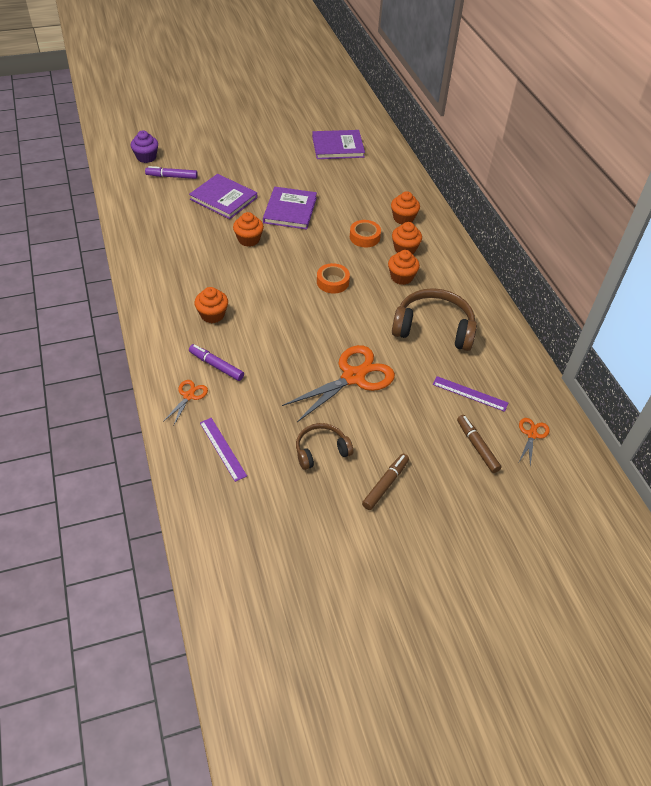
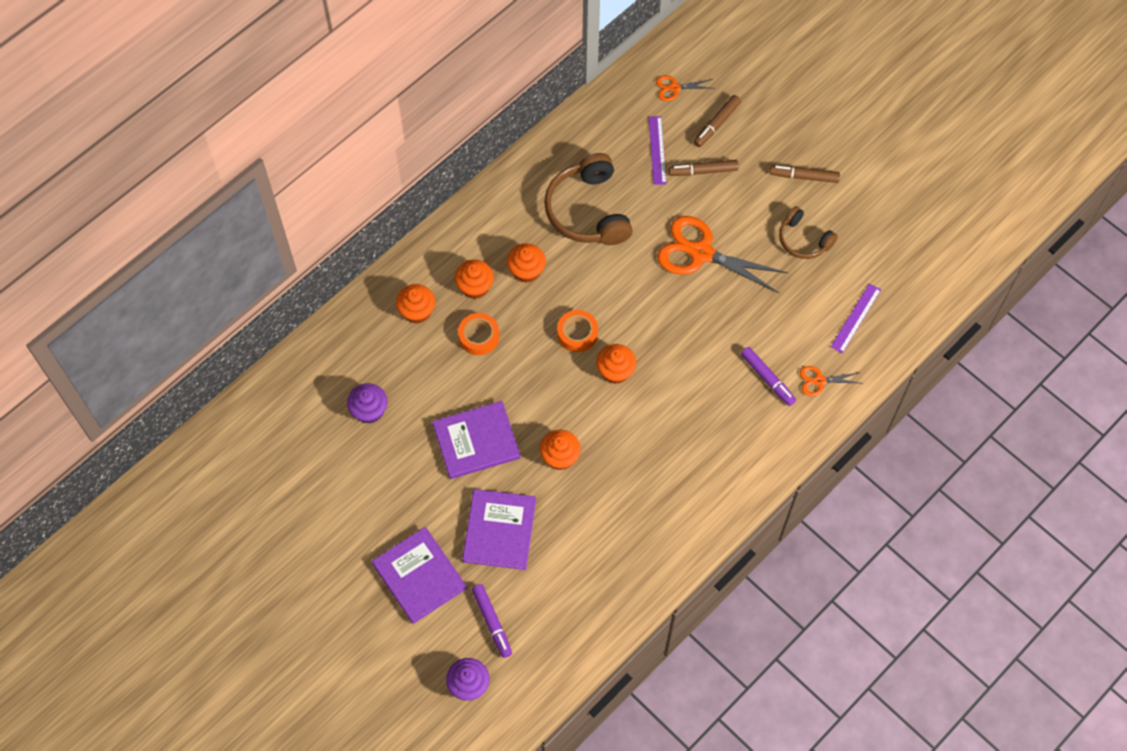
camera: 115 degrees left, 15 degrees up
purple marker [189,344,244,381] -> purple marker turned 45 degrees counterclockwise [741,347,796,406]
orange cupcake [194,287,228,323] -> orange cupcake moved to [596,344,636,384]
purple book [312,130,365,159] -> purple book moved to [372,527,467,624]
none -> purple cupcake [347,383,387,424]
none -> brown marker [669,160,739,176]

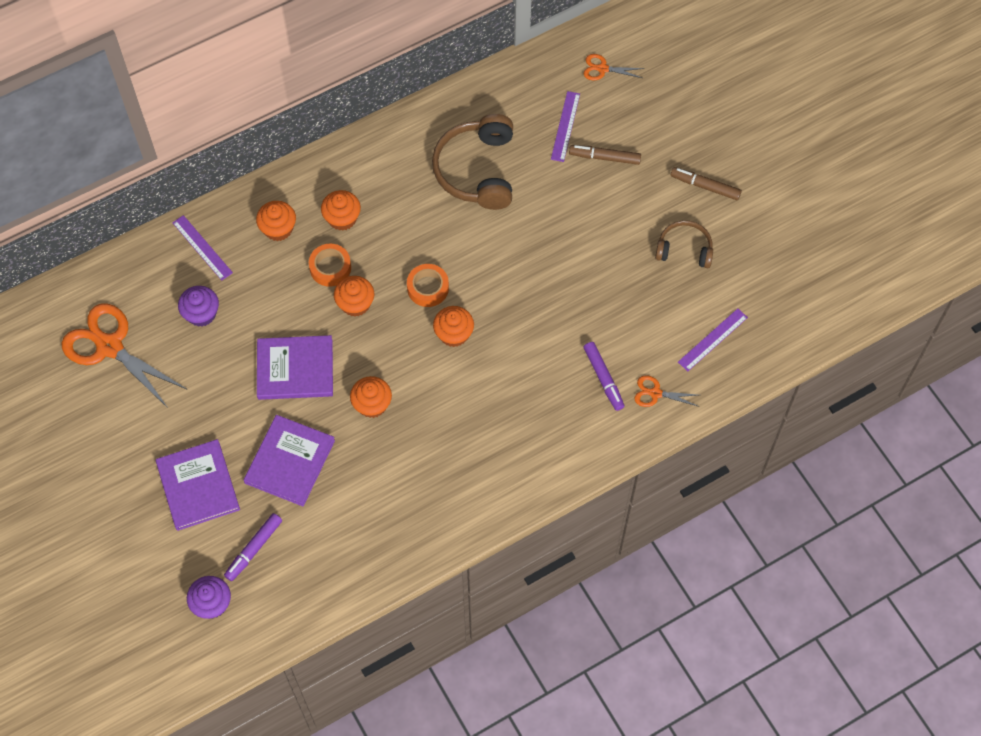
camera: 15 degrees right, 0 degrees up
purple marker [472,584,512,658] -> purple marker turned 45 degrees clockwise [224,513,282,581]
orange cupcake [507,243,546,283] -> orange cupcake moved to [334,276,374,317]
orange scissors [657,216,788,293] -> orange scissors moved to [61,303,188,408]
brown marker [694,95,741,147] -> none
brown headphones [779,206,838,259] -> brown headphones turned 135 degrees clockwise [655,220,713,268]
none -> purple ruler [172,215,233,281]

